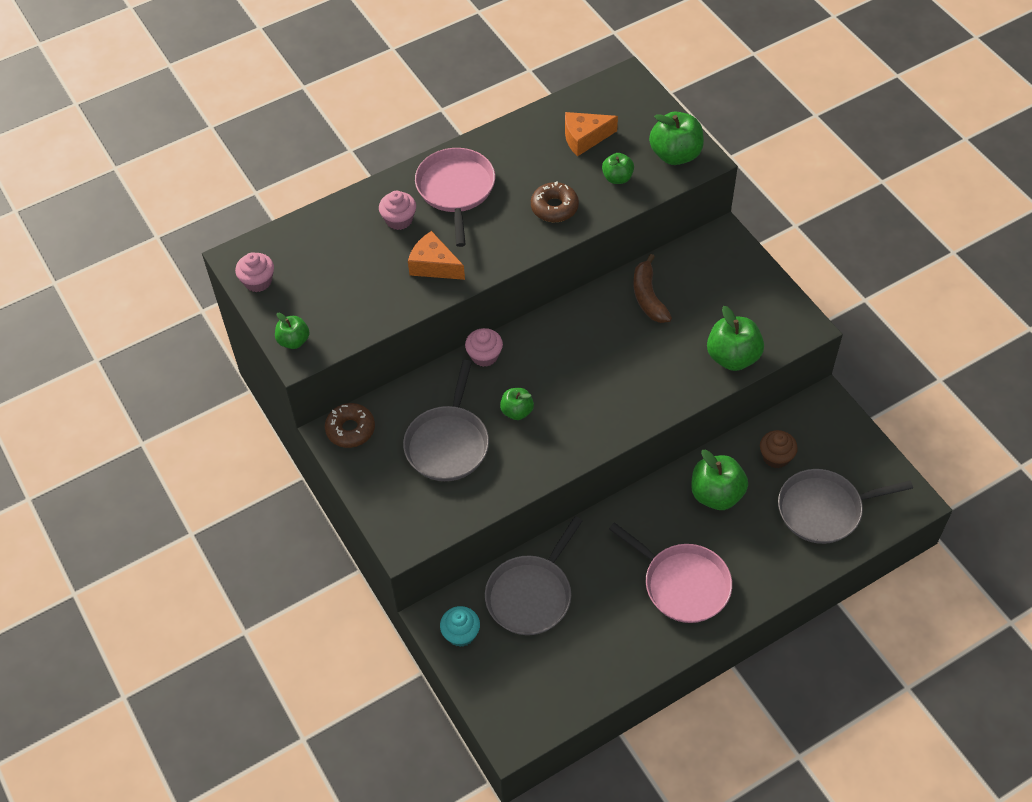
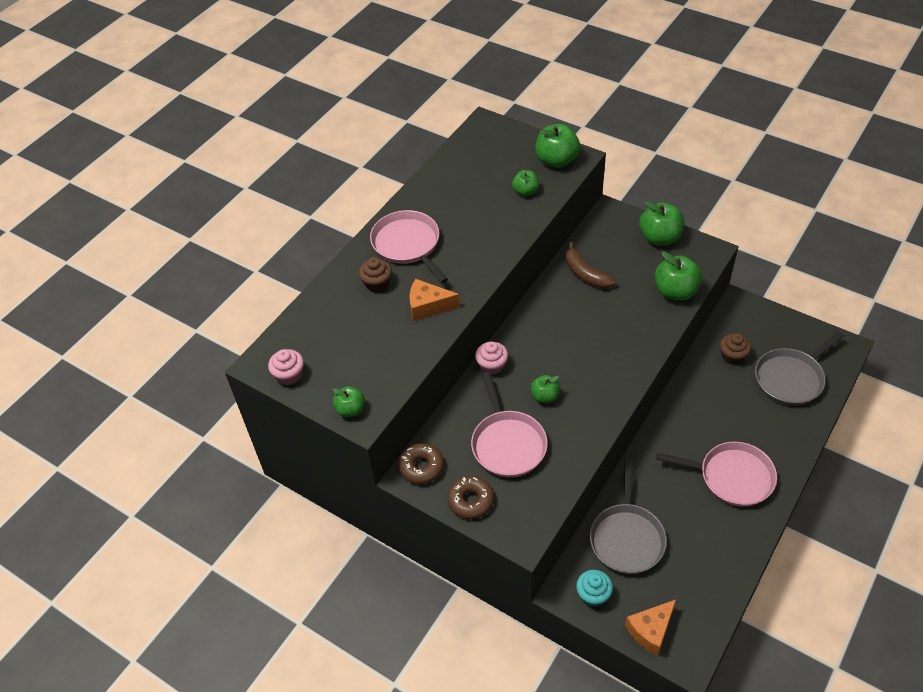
camera: 25 degrees left, 5 degrees down
pink cupcake [379,191,416,230] -> brown cupcake [359,257,392,292]
grey pan [403,360,489,481] -> pink pan [471,372,548,477]
brown donut [531,181,579,222] -> brown donut moved to [447,476,494,519]
orange cheese [565,112,618,157] -> orange cheese moved to [625,600,676,656]
green apple [691,450,748,510] -> green apple moved to [639,201,684,245]

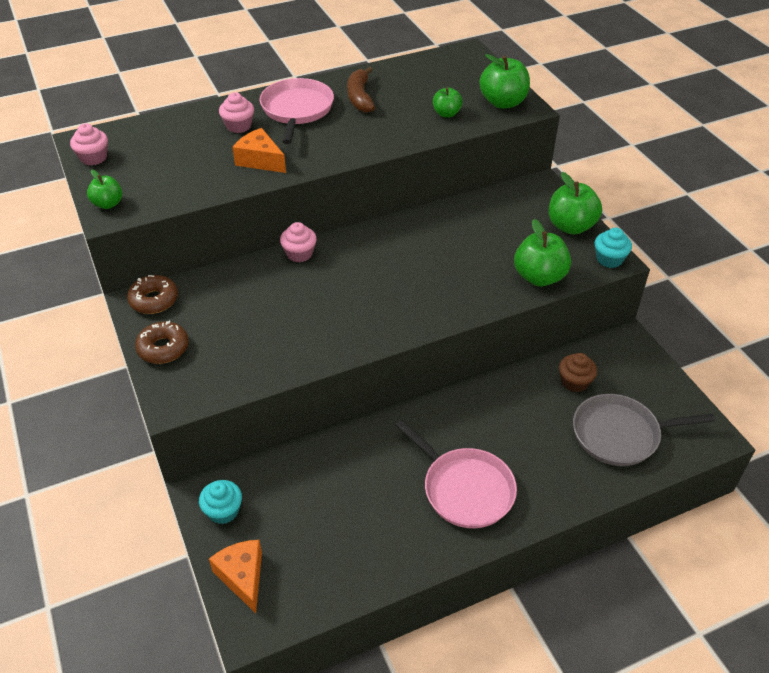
camera: 30 degrees right, 5 degrees down
brown cupcake [359,257,392,292] -> pink cupcake [219,92,254,133]
pink pan [471,372,548,477] -> none
green apple [531,375,560,403] -> none
brown banana [566,242,616,289] -> brown banana moved to [347,67,375,113]
grey pan [590,461,667,574] -> none
orange cheese [625,600,676,656] -> orange cheese turned 75 degrees clockwise [209,540,262,613]
none -> turquoise cupcake [595,228,632,268]

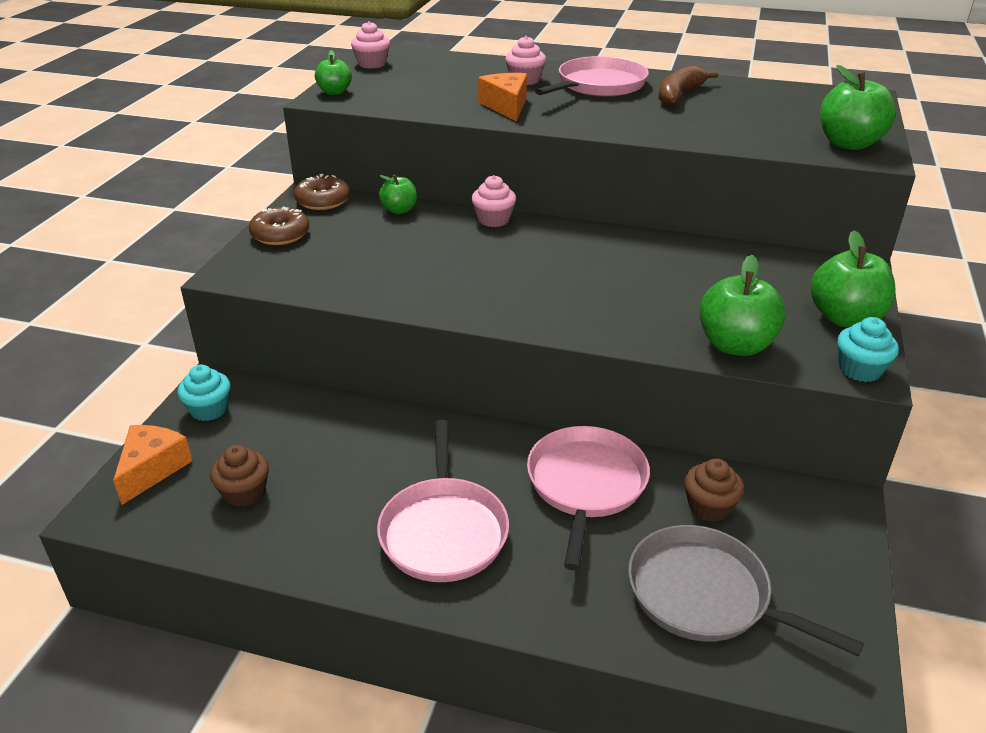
camera: 40 degrees right, 10 degrees down
green apple [433,87,463,118] -> green apple moved to [379,175,417,214]
none -> brown cupcake [210,445,269,507]
none -> pink pan [527,426,650,570]

